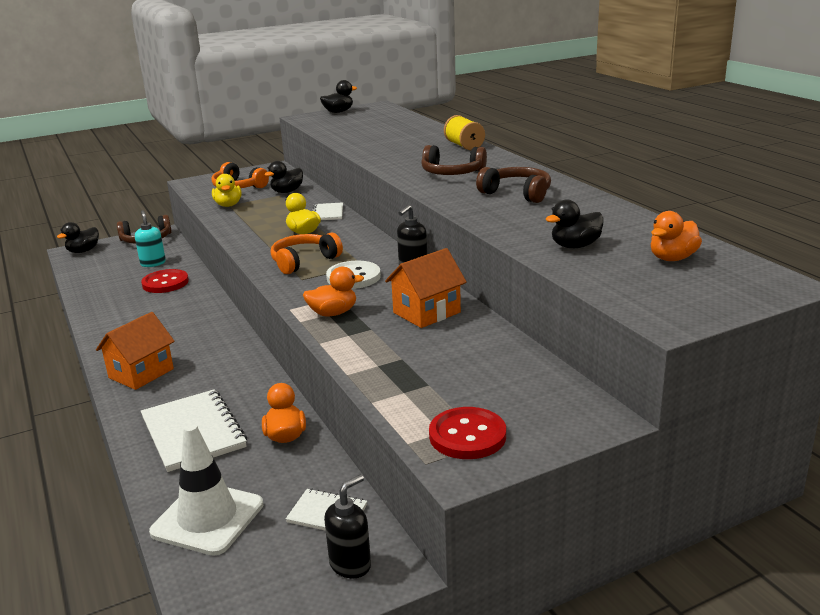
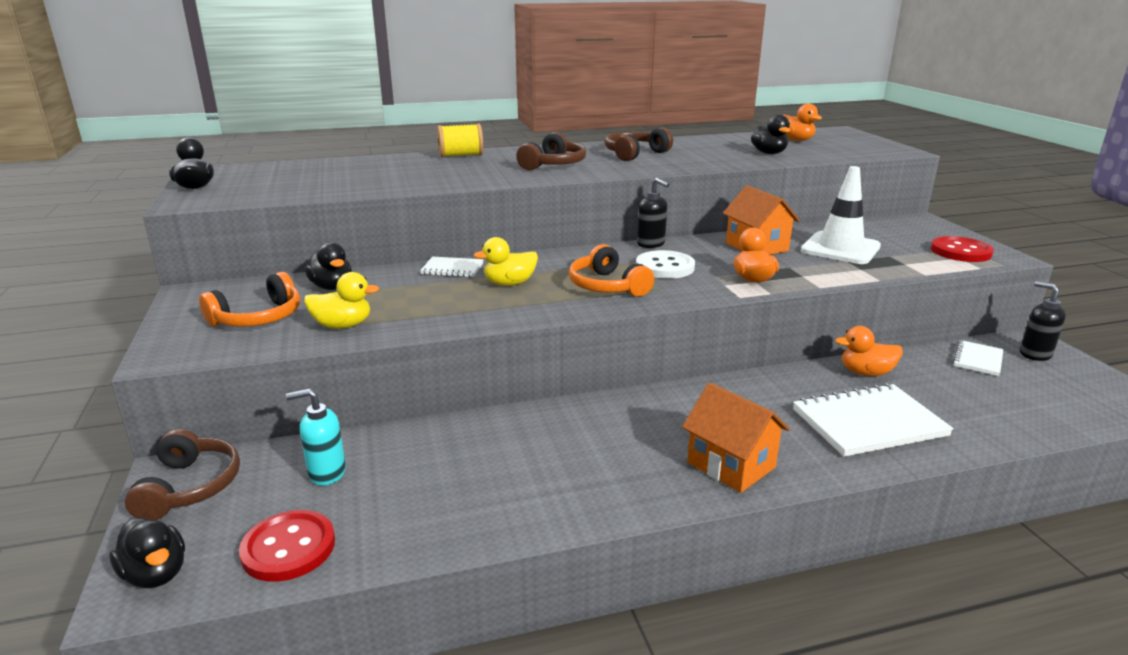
camera: 80 degrees left, 0 degrees up
red button [141,269,189,293] -> red button moved to [239,510,335,582]
white traffic cone [149,424,263,556] -> white traffic cone moved to [801,166,881,264]

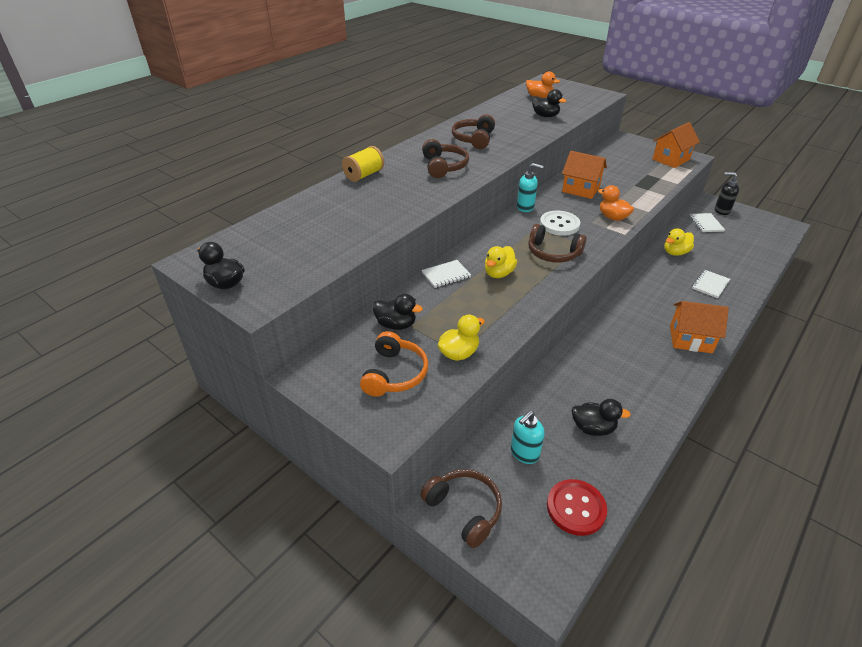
camera: 35 degrees left, 15 degrees up
black duck [109,517,185,588] -> black duck moved to [572,399,631,436]
orange headphones [569,244,654,297] -> brown headphones [528,224,587,263]
black soap dispenser [637,178,670,248] -> turquoise soap dispenser [517,163,543,212]
white notebook [793,383,954,457] -> white notebook [692,270,730,298], size x0.53
white traffic cone [801,166,881,264] -> none
orange duck [835,326,903,376] -> yellow duck [664,228,694,256]
red button [931,236,994,262] -> orange house [652,122,700,168]

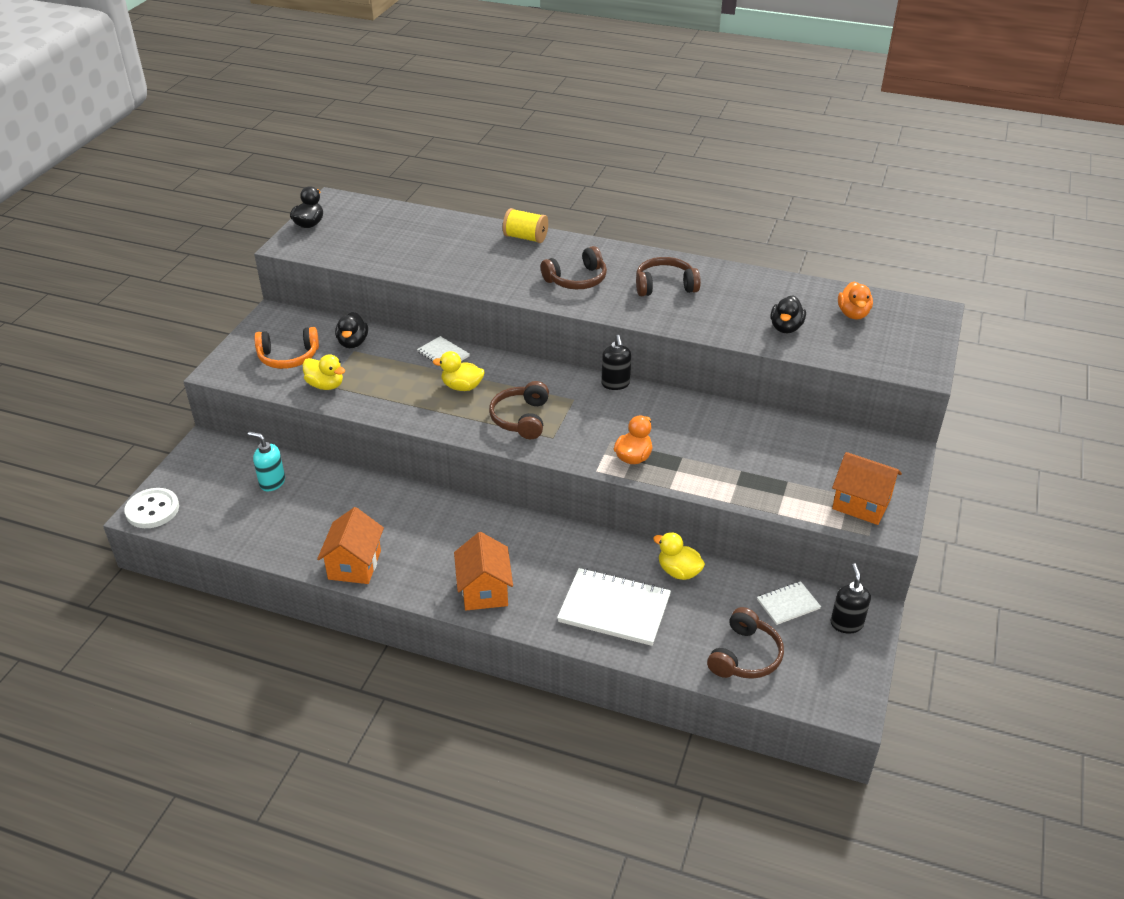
camera: 70 degrees right, 0 degrees up
brown headphones [420,469,502,548] -> brown headphones moved to [707,607,784,679]
turquoise soap dispenser [517,163,543,212] -> black soap dispenser [601,335,631,390]
white button [540,211,580,236] -> white button moved to [124,488,179,528]
red button [547,479,607,536] -> none
orange house [562,151,607,199] -> orange house moved to [317,507,384,584]
black duck [572,399,631,436] -> none
white notebook [692,270,730,298] -> white notebook [557,568,671,646], size x1.88

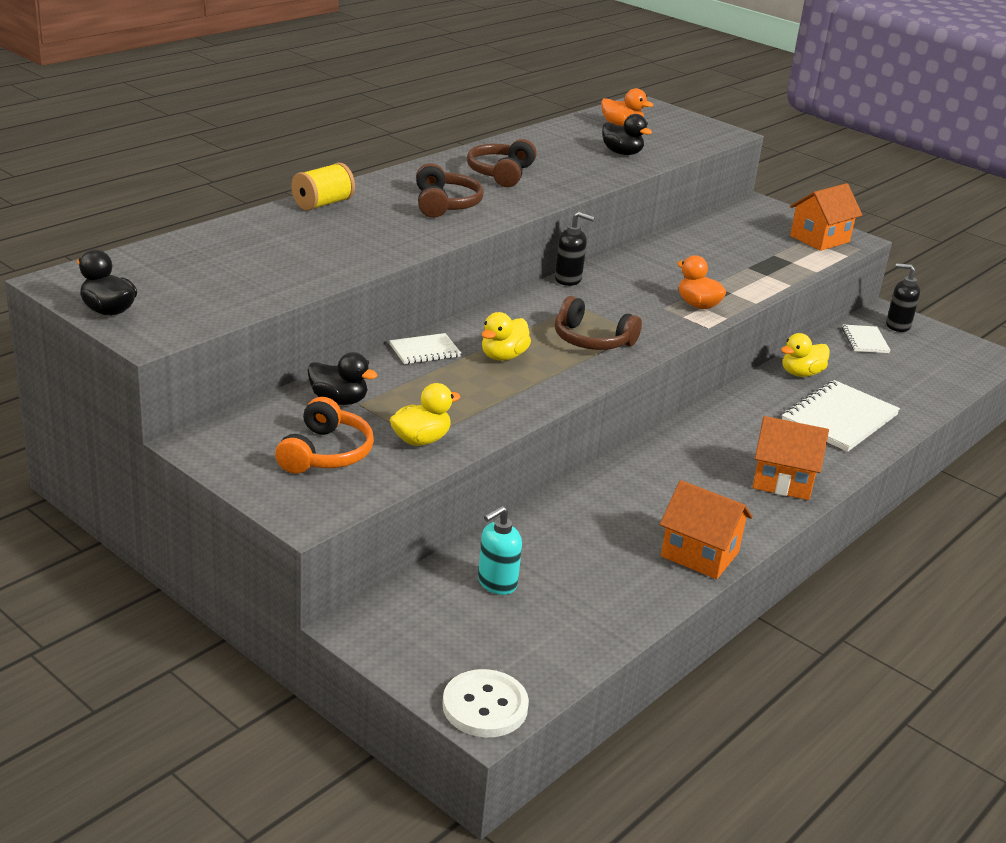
camera: 70 degrees left, 10 degrees down
brown headphones [707,607,784,679] -> none

